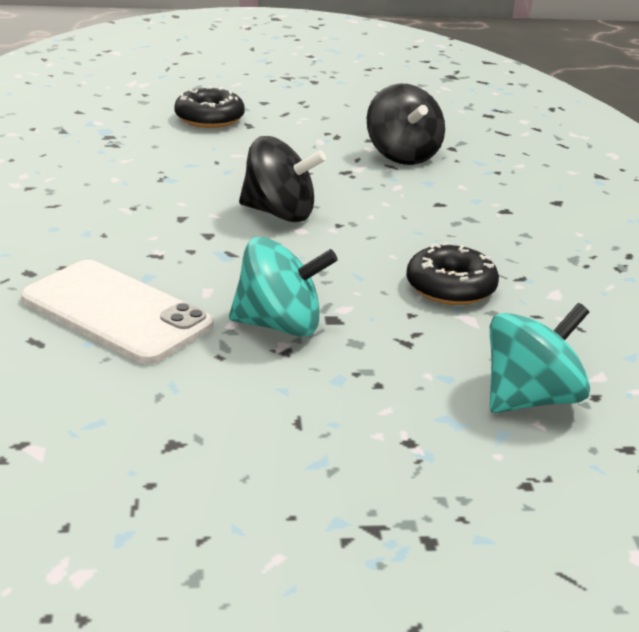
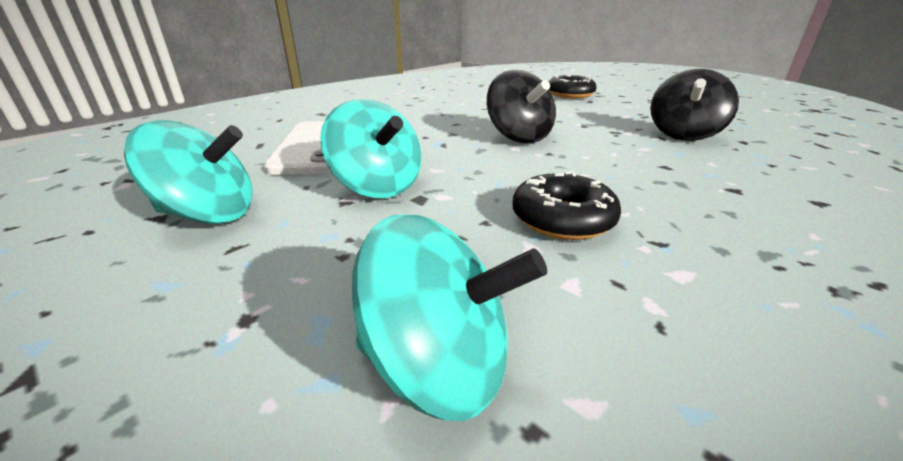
camera: 50 degrees right, 0 degrees up
none -> turquoise spinning top [124,120,253,224]

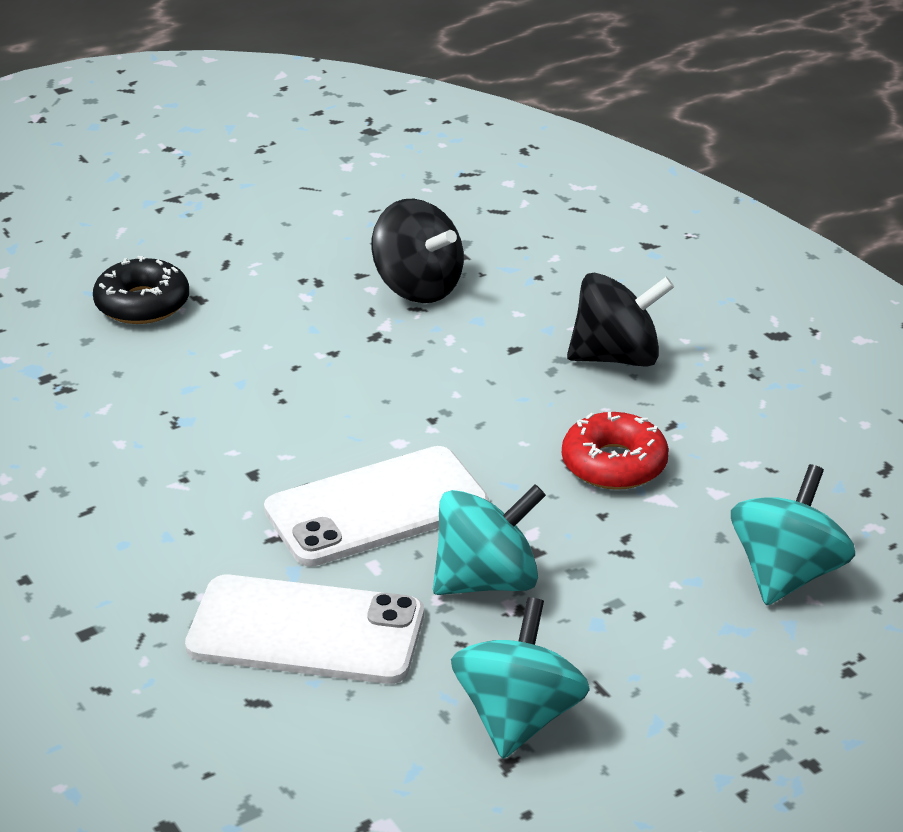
camera: 75 degrees left, 5 degrees up
black spinning top [487,70,556,143] -> black spinning top moved to [567,273,674,367]
black donut [513,171,621,240] -> red donut [562,412,669,490]
none -> white phone [264,446,489,566]

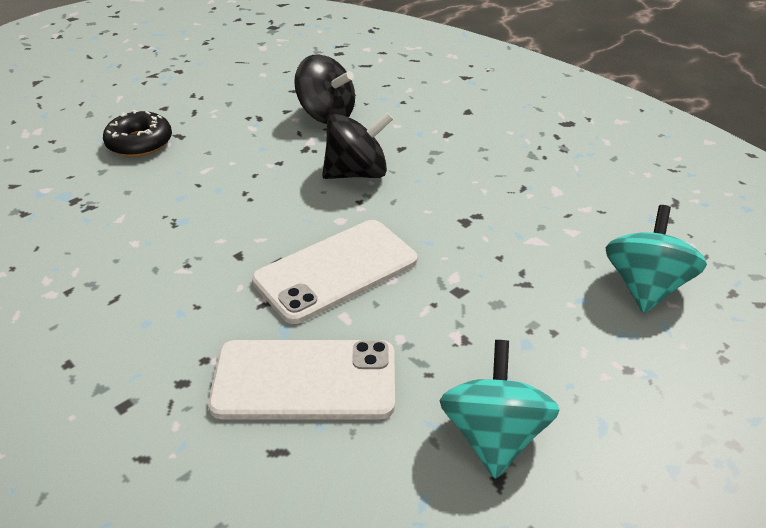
camera: 10 degrees left, 5 degrees up
turquoise spinning top [433,484,546,595] -> none
red donut [562,412,669,490] -> none
black spinning top [567,273,674,367] -> black spinning top moved to [322,112,393,179]

